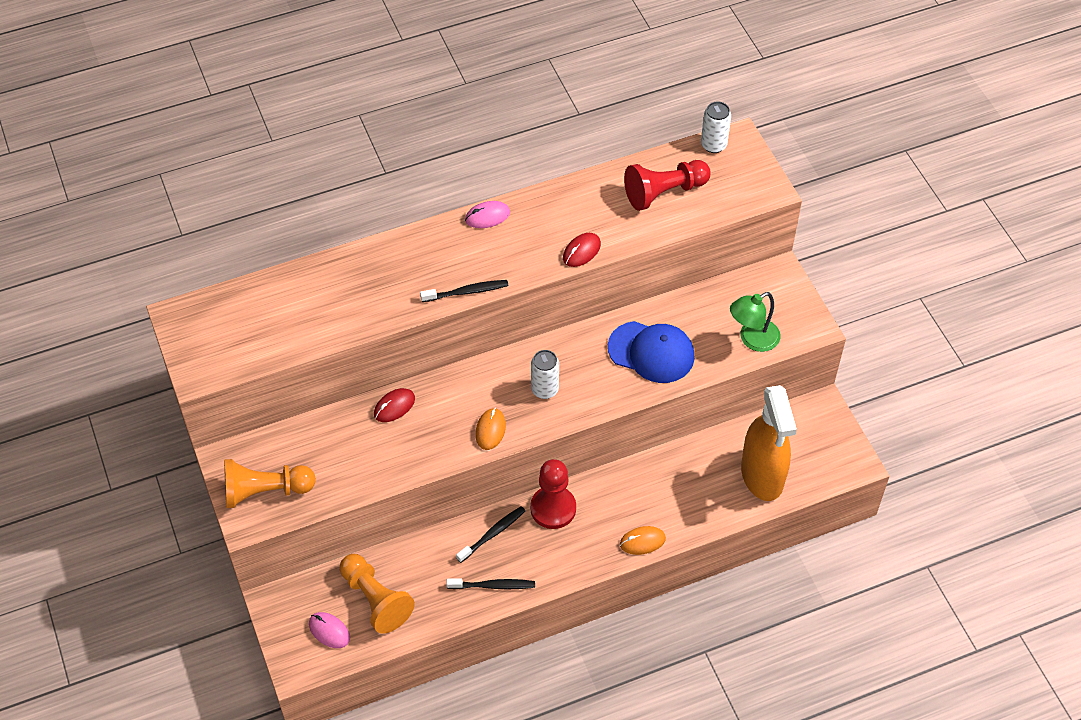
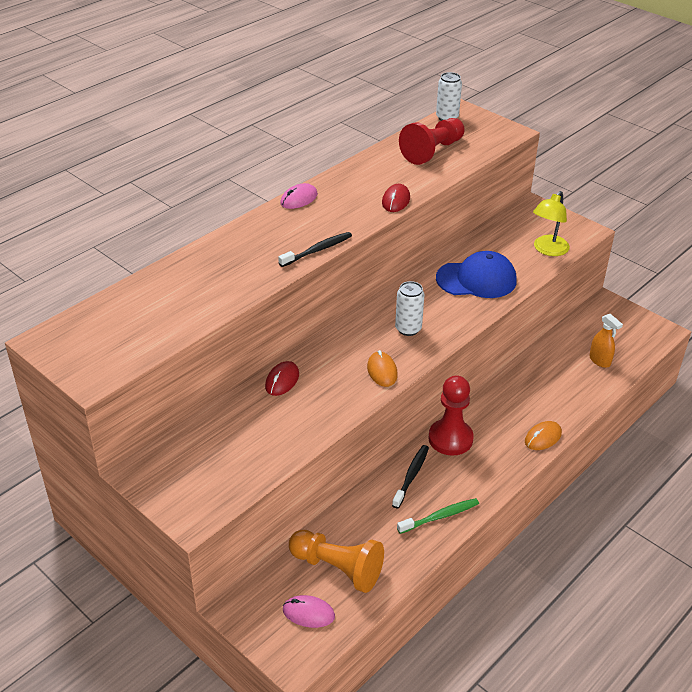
camera: 25 degrees left, 15 degrees down
orange pawn [224,459,316,508] -> none
black toothbrush [446,578,535,589] -> green toothbrush [397,498,479,534]
green lamp [730,292,781,352] -> yellow lamp [533,191,570,256]
orange spray bottle [741,385,797,501] -> orange spray bottle [589,314,623,368], size x0.44

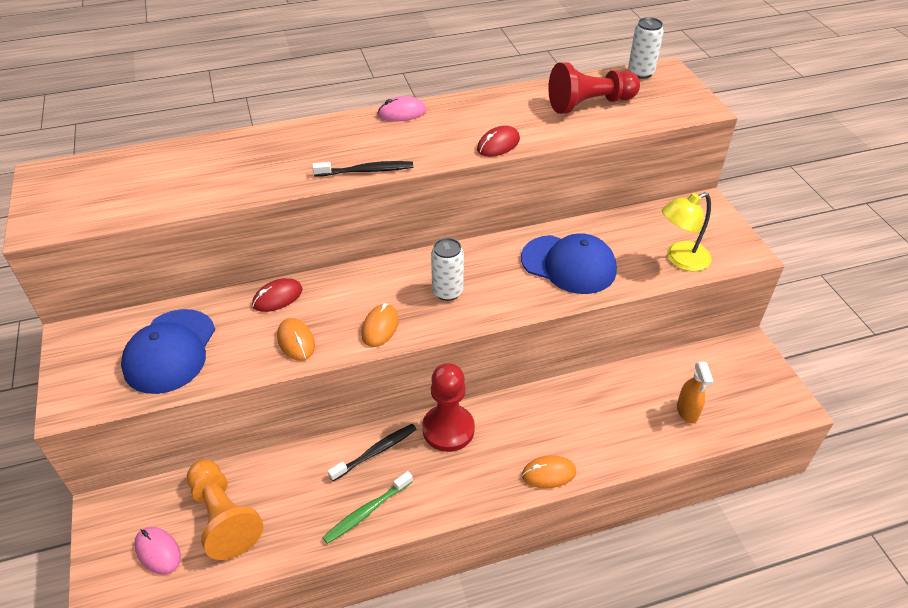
camera: 30 degrees right, 5 degrees up
green toothbrush [397,498,479,534] -> green toothbrush turned 135 degrees clockwise [322,471,413,544]
none -> blue cap [121,309,215,394]
none -> orange mouse [277,318,315,361]

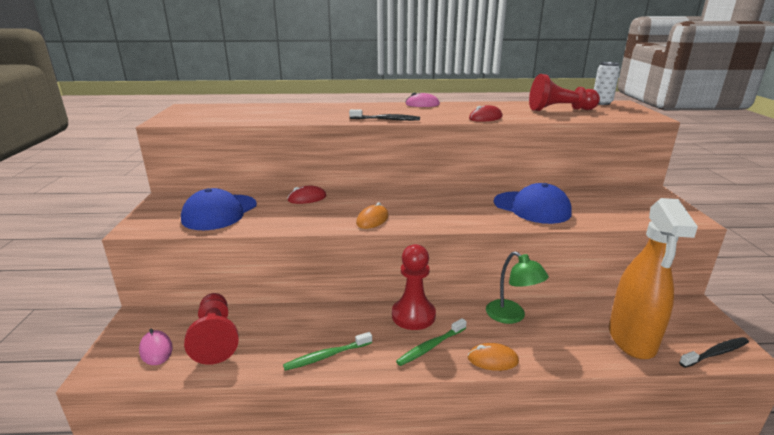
camera: 15 degrees right, 20 degrees down
orange pawn [187,460,263,560] -> red pawn [184,293,239,365]
orange mouse [277,318,315,361] -> none
black toothbrush [328,424,416,481] -> black toothbrush moved to [679,337,749,368]
white can [431,238,464,301] -> none
yellow lamp [662,192,712,271] -> none
orange spray bottle [677,362,714,424] -> orange spray bottle [609,198,698,359], size x2.28
none -> green toothbrush [396,318,467,366]
none -> green lamp [486,251,549,324]

